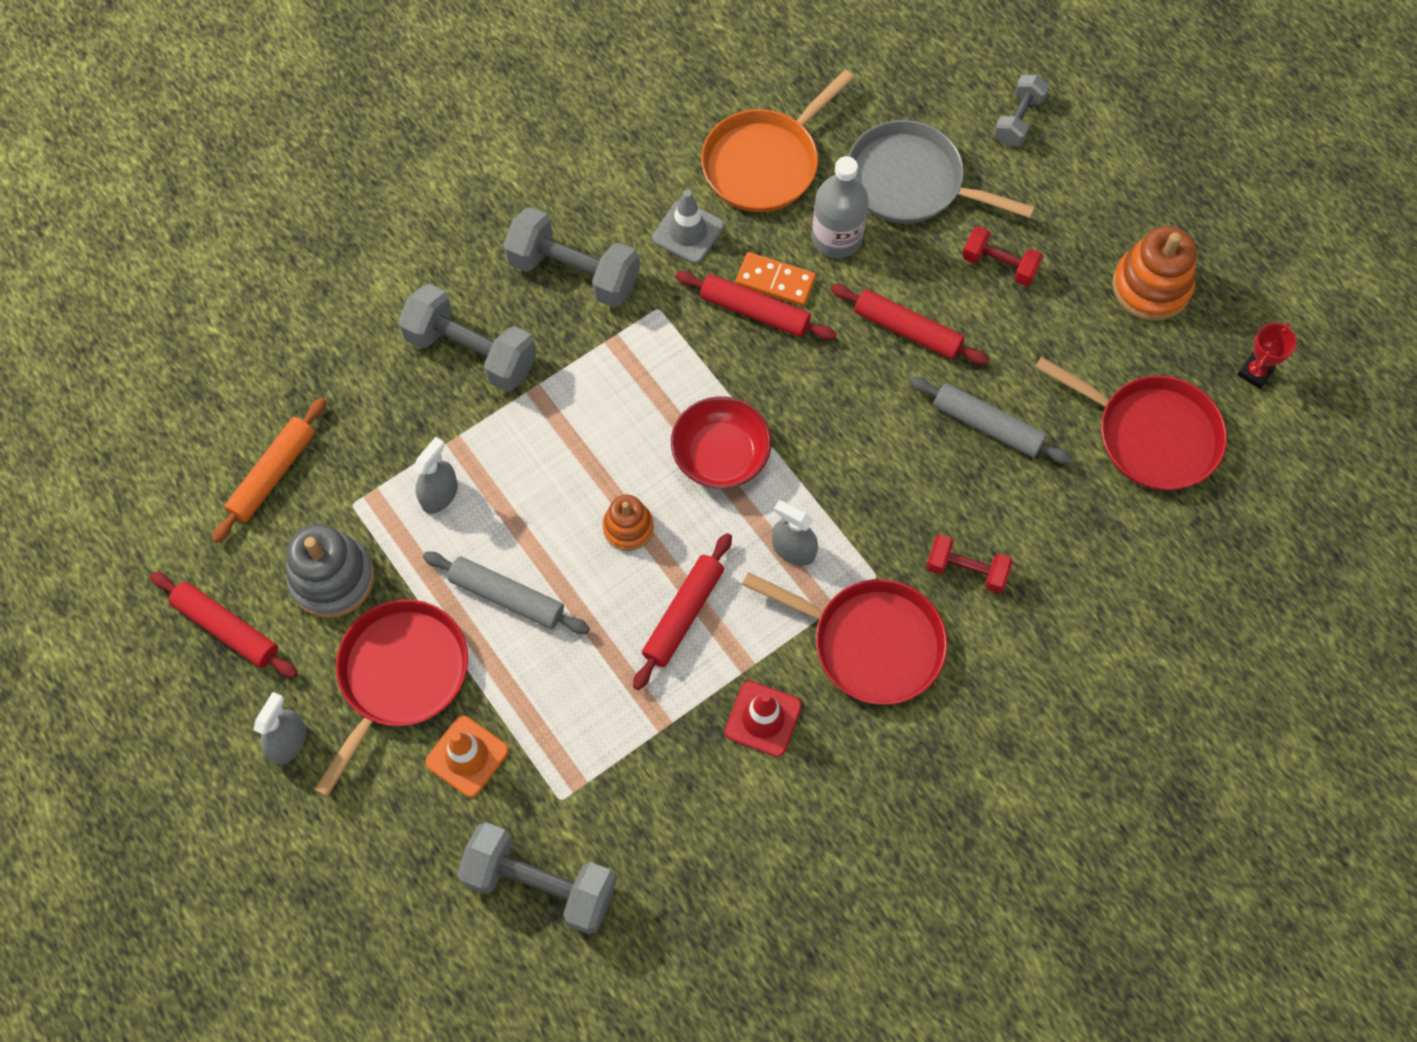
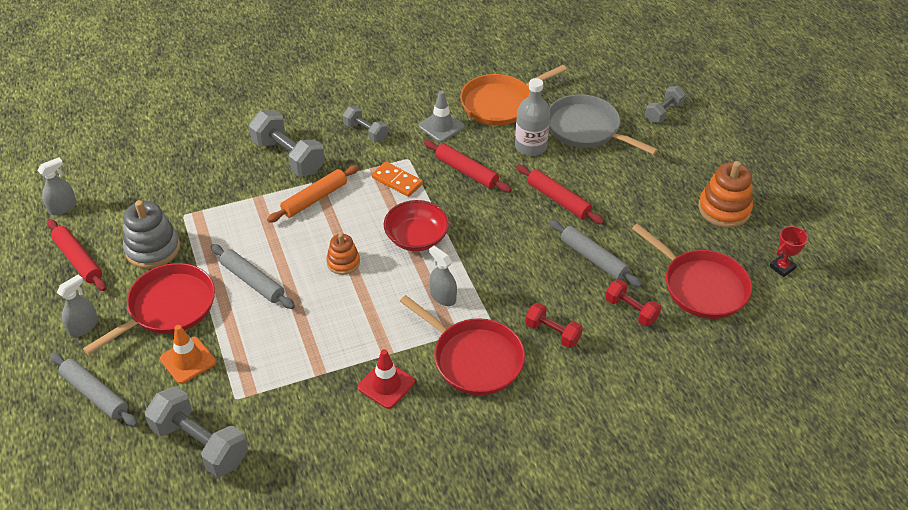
camera: 15 degrees right, 20 degrees down
orange rolling pin [212,398,326,543] -> orange rolling pin moved to [267,165,359,223]
grey spray bottle [413,437,458,514] -> grey spray bottle moved to [38,157,77,215]
grey dumbbell [503,207,640,308] -> grey dumbbell [343,106,388,142], size x0.59
red rolling pin [633,533,732,690] -> none
orange domino [735,252,816,306] -> orange domino moved to [372,162,423,197]
red dumbbell [962,226,1043,286] -> red dumbbell moved to [605,279,661,326]
none -> grey rolling pin [50,353,138,427]

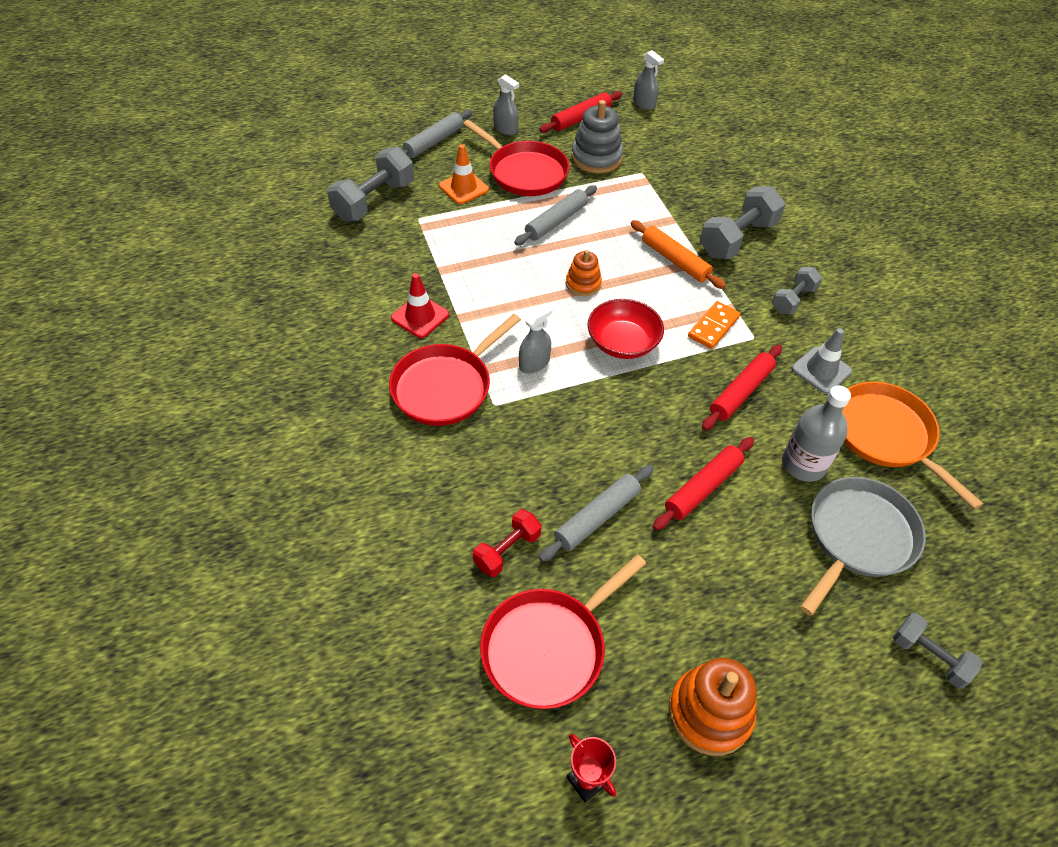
camera: 90 degrees right, 5 degrees up
red dumbbell [525,303,583,348] -> none

